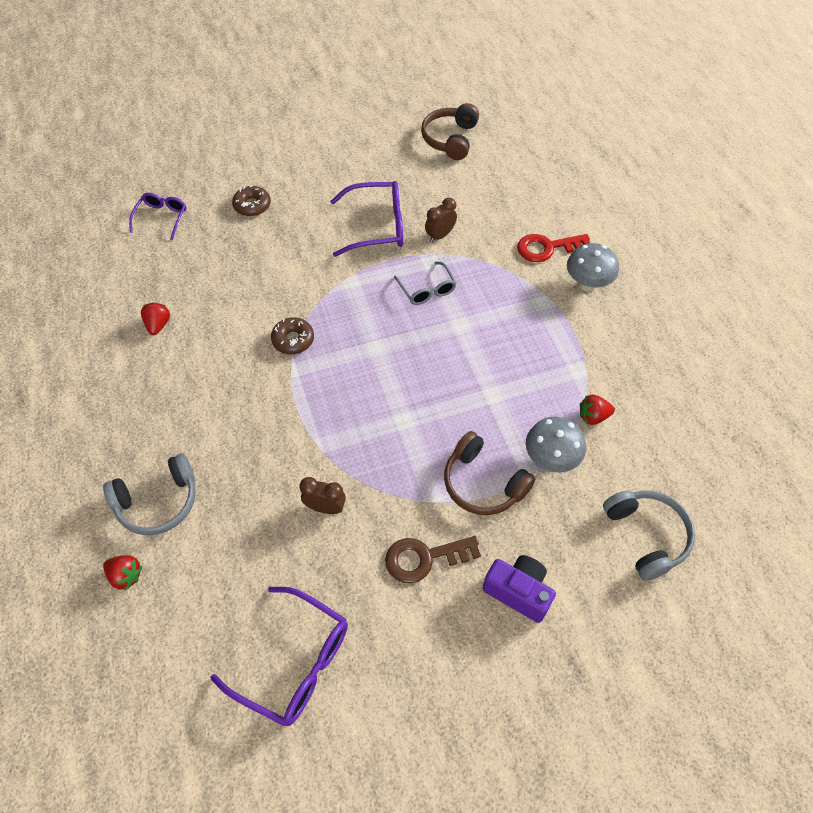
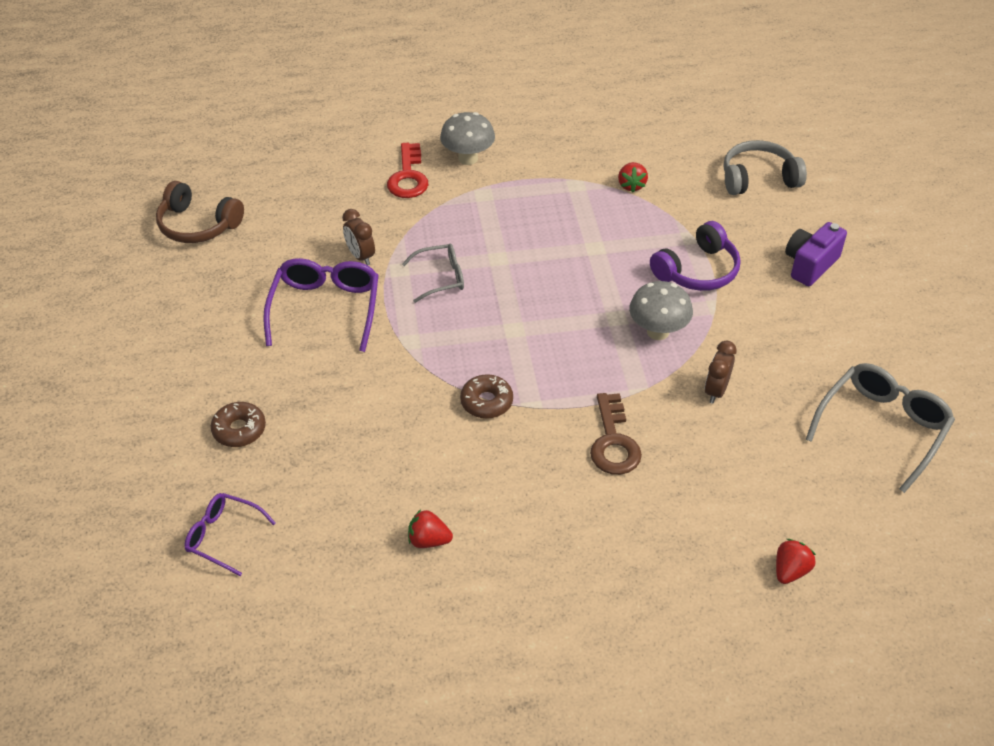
camera: 80 degrees left, 10 degrees down
grey headphones [103,453,196,535] -> none
purple glasses [210,587,348,726] -> grey glasses [806,363,955,493]
brown key [385,536,481,583] -> brown key moved to [590,393,642,475]
brown headphones [444,431,536,515] -> purple headphones [650,221,741,291]
grey mushroom [526,417,586,473] -> grey mushroom moved to [629,281,693,340]

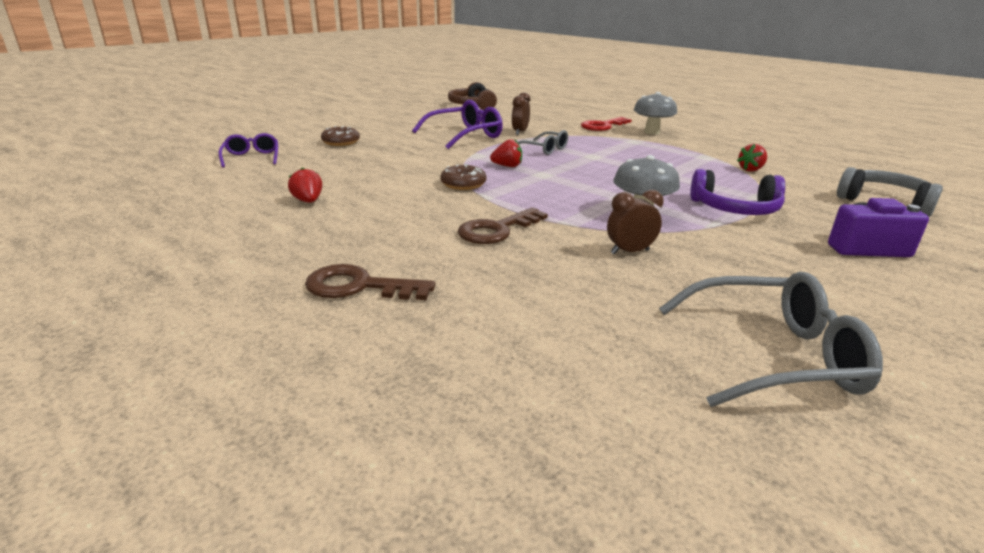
camera: 50 degrees right, 20 degrees down
red strawberry [776,539,816,584] -> red strawberry moved to [490,139,522,167]
none -> brown key [305,264,435,300]

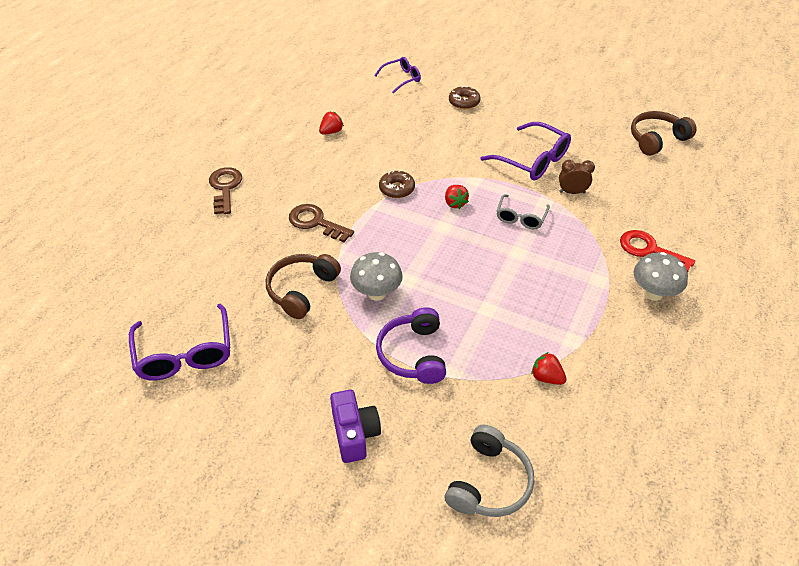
camera: 75 degrees right, 20 degrees up
brown clock [607,190,663,254] -> brown headphones [266,254,341,319]
grey glasses [659,272,883,407] -> purple glasses [129,304,230,380]

